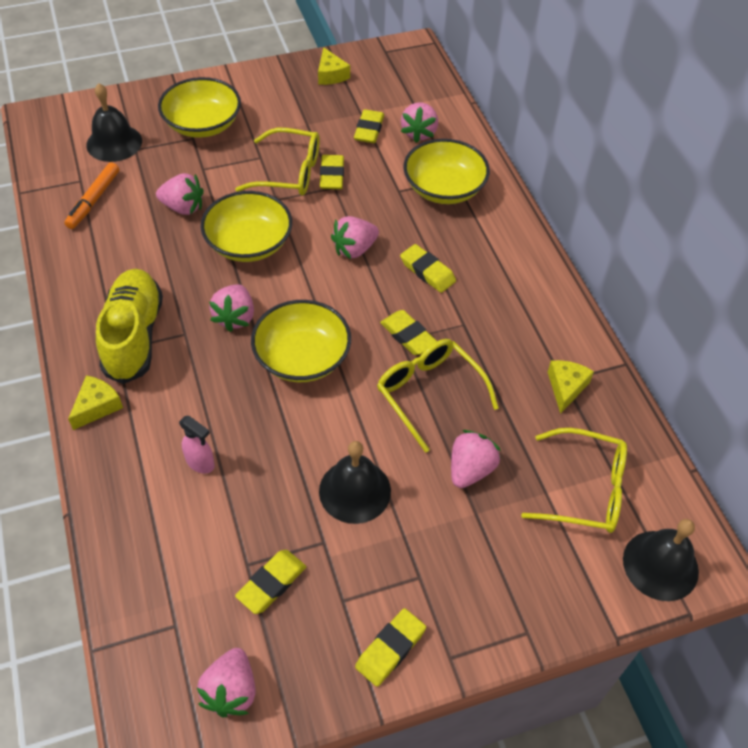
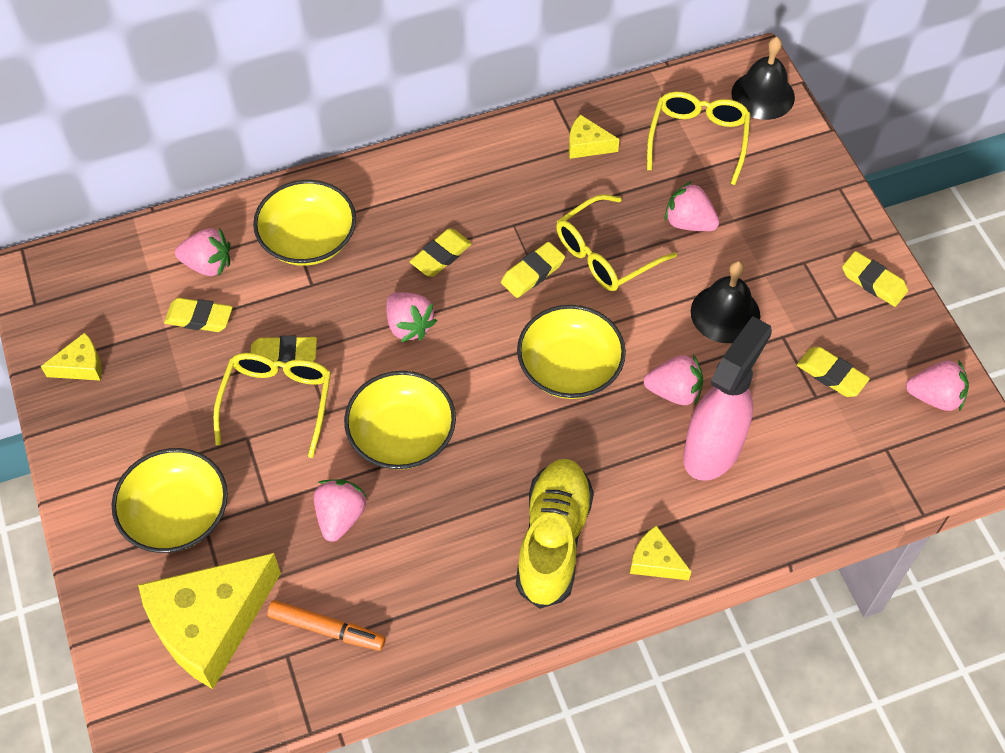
camera: 90 degrees left, 5 degrees up
black bell [86,83,142,162] -> yellow cheese [138,553,281,689]
yellow shoe [96,269,163,384] -> yellow shoe turned 105 degrees clockwise [516,459,594,609]
pink spray bottle [179,416,215,474] -> pink spray bottle [683,316,772,481], size x2.30
pink strawberry [209,284,254,332] -> pink strawberry moved to [644,354,703,405]

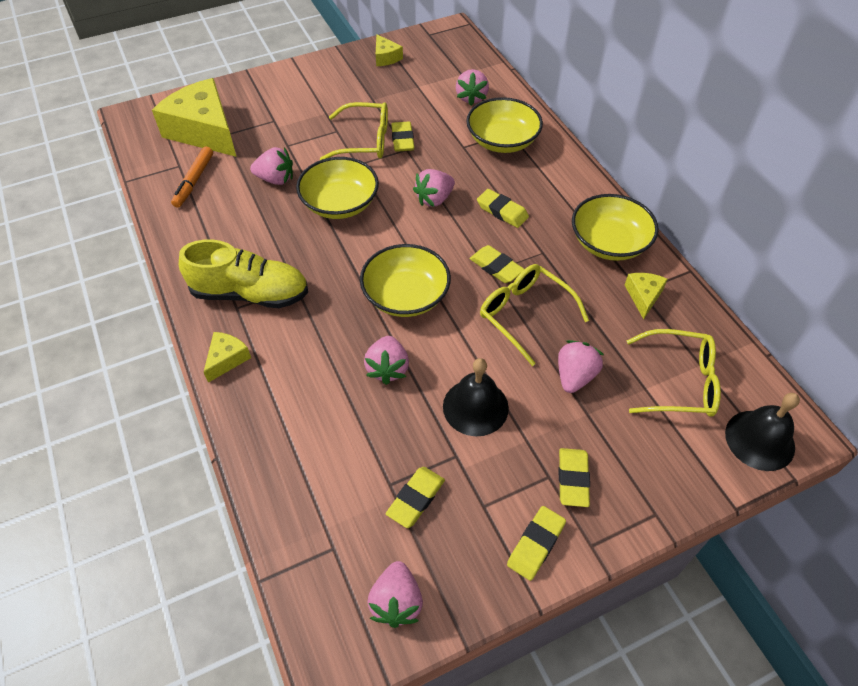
camera: 85 degrees right, 5 degrees down
yellow bowl [112,448,228,553] -> yellow bowl moved to [572,194,659,261]
yellow eraser [164,298,233,332] -> yellow eraser moved to [559,448,590,507]
pink spray bottle [683,316,772,481] -> none

